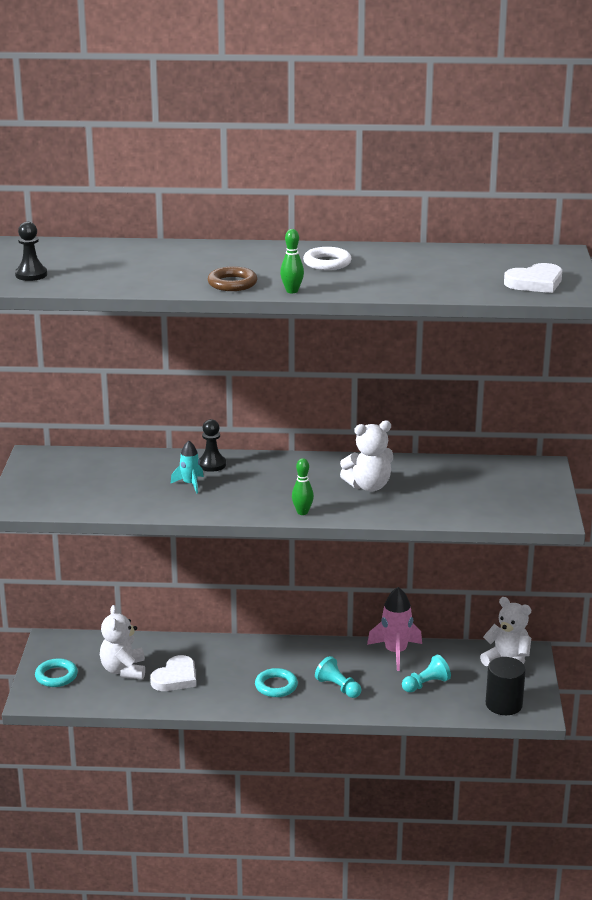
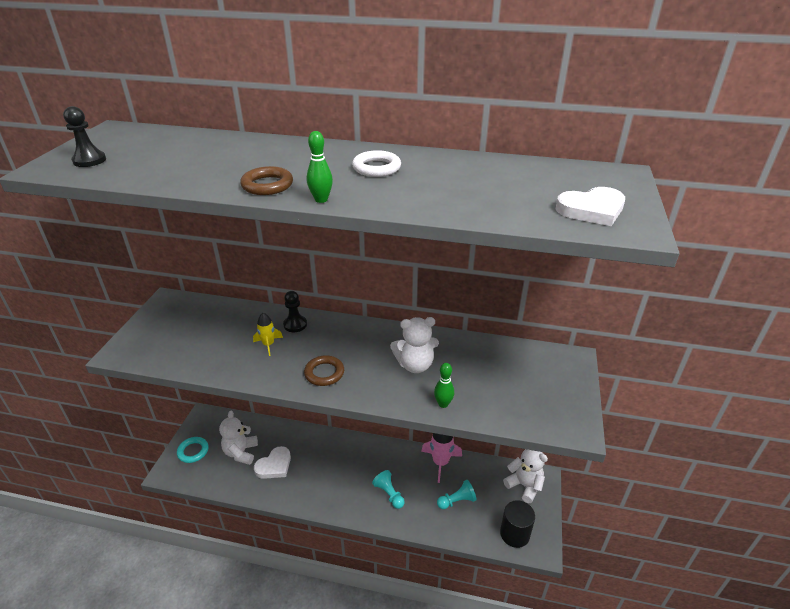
camera: 10 degrees right, 10 degrees up
turquoise rocket [170,441,204,493] -> yellow rocket [253,313,283,356]
turquoise ring [255,668,298,697] -> none
green bowling pin [292,458,314,515] -> green bowling pin moved to [434,363,454,408]
none -> brown ring [304,355,344,386]

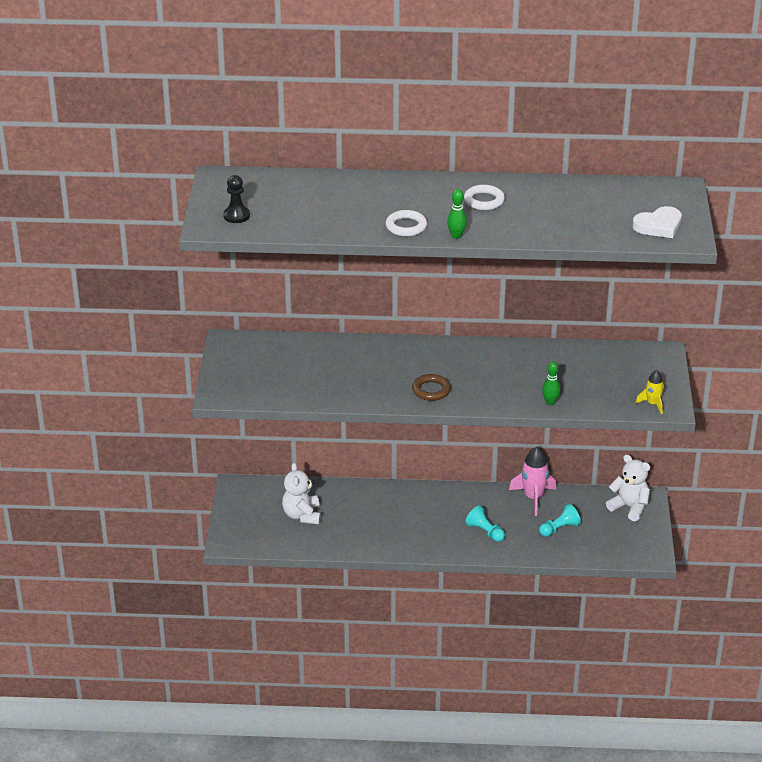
camera: 10 degrees left, 0 degrees up
turquoise ring [177,437,208,463] -> none
brown ring [240,166,293,195] -> white ring [386,210,427,237]
yellow rocket [253,313,283,356] -> yellow rocket moved to [636,370,664,414]
white heart [254,446,291,479] -> none
black pawn [283,291,307,332] -> none
white teddy bear [390,317,439,373] -> none
black cylinder [500,500,535,548] -> none

